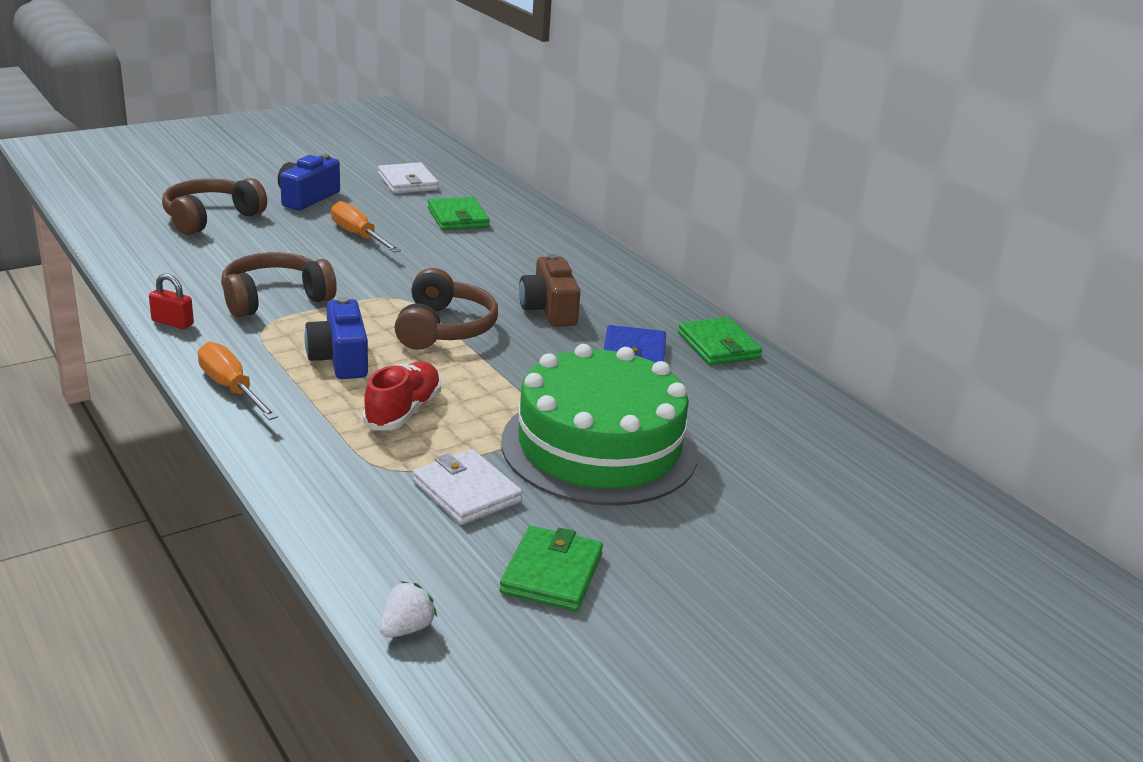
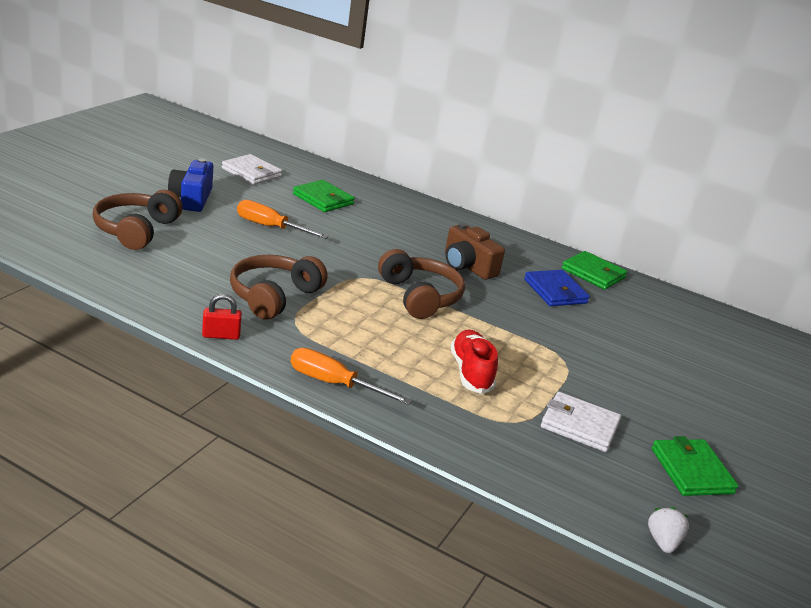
camera: 30 degrees left, 0 degrees up
blue camera [304,297,368,379] -> none
green cake [501,344,698,506] -> none

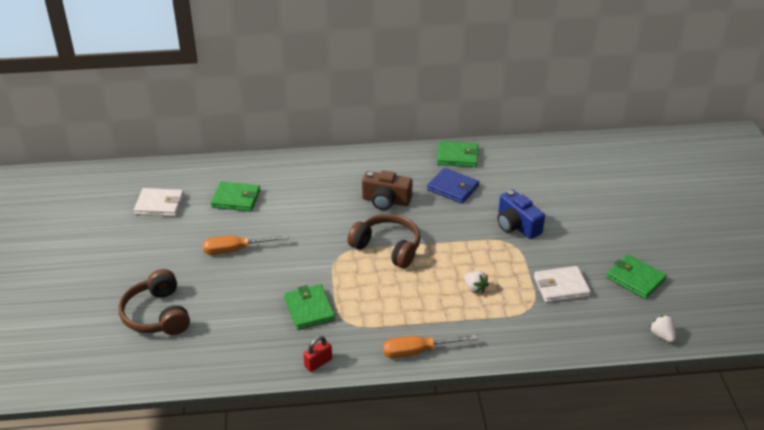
camera: 30 degrees left, 10 degrees up
blue camera [168,158,213,212] -> blue camera moved to [497,190,545,239]
brown headphones [230,255,328,319] -> green wallet [284,284,335,330]
red shoe [451,330,498,394] -> white strawberry [464,271,489,293]

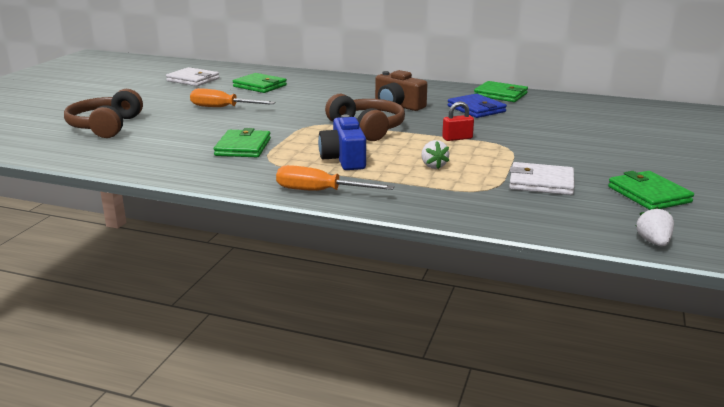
camera: 25 degrees right, 15 degrees down
red padlock [303,336,332,372] -> red padlock moved to [442,101,474,141]
blue camera [497,190,545,239] -> blue camera moved to [318,115,366,170]

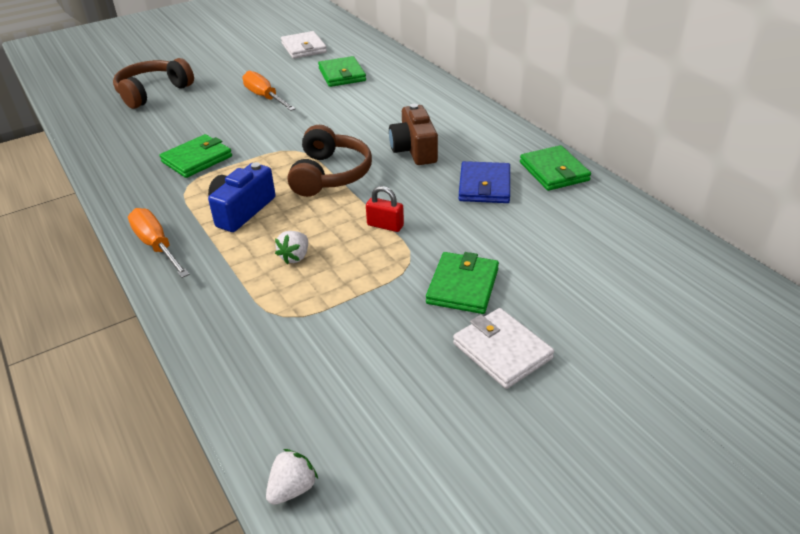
camera: 40 degrees right, 15 degrees up
white wallet [509,162,575,195] -> white wallet moved to [453,308,554,389]
green wallet [608,171,694,210] -> green wallet moved to [426,252,499,314]

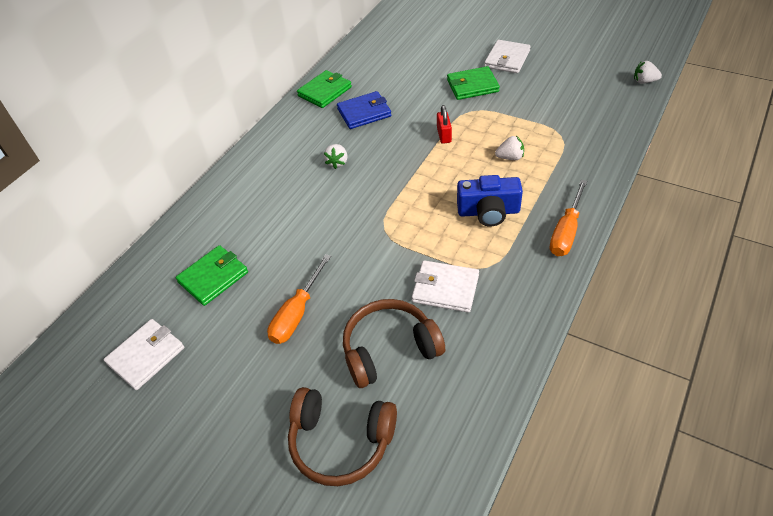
camera: 115 degrees left, 10 degrees up
green wallet [160,134,232,178] -> white wallet [412,260,479,312]
brown headphones [287,125,372,197] -> brown headphones moved to [343,299,445,388]
brown camera [389,104,438,165] -> white strawberry [324,144,347,169]

